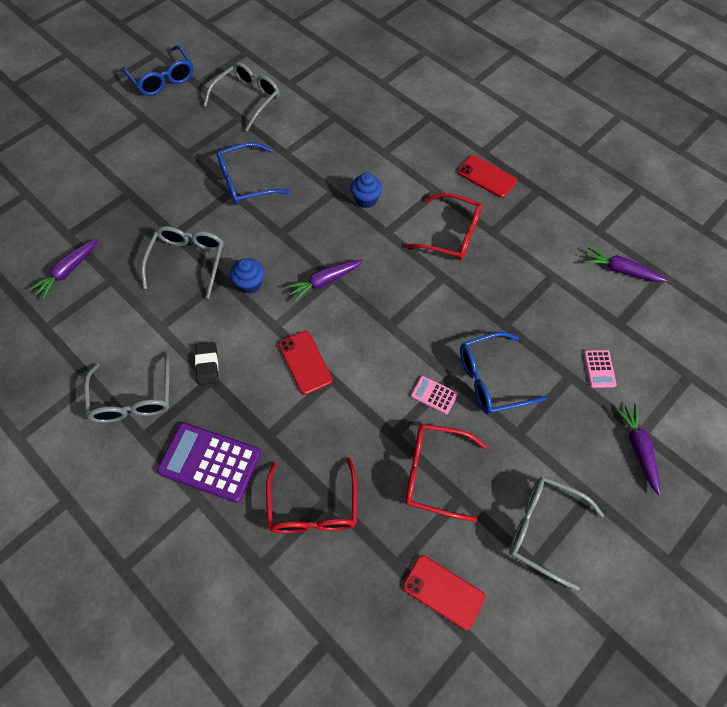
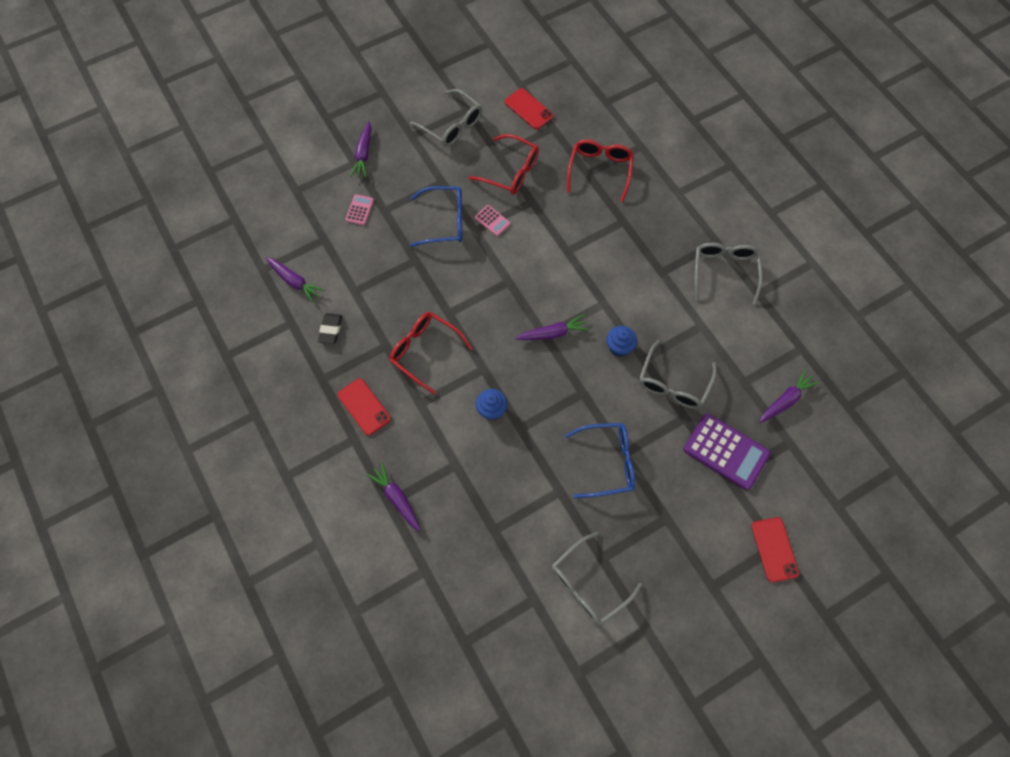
camera: 165 degrees left, 5 degrees up
blue glasses [122,45,193,96] -> none
purple calculator [157,423,261,503] -> purple calculator moved to [683,413,770,490]
black eraser [195,342,218,385] -> black eraser moved to [318,313,342,344]
red phone [278,331,333,395] -> red phone moved to [751,517,799,582]
none -> purple carrot [366,463,421,532]

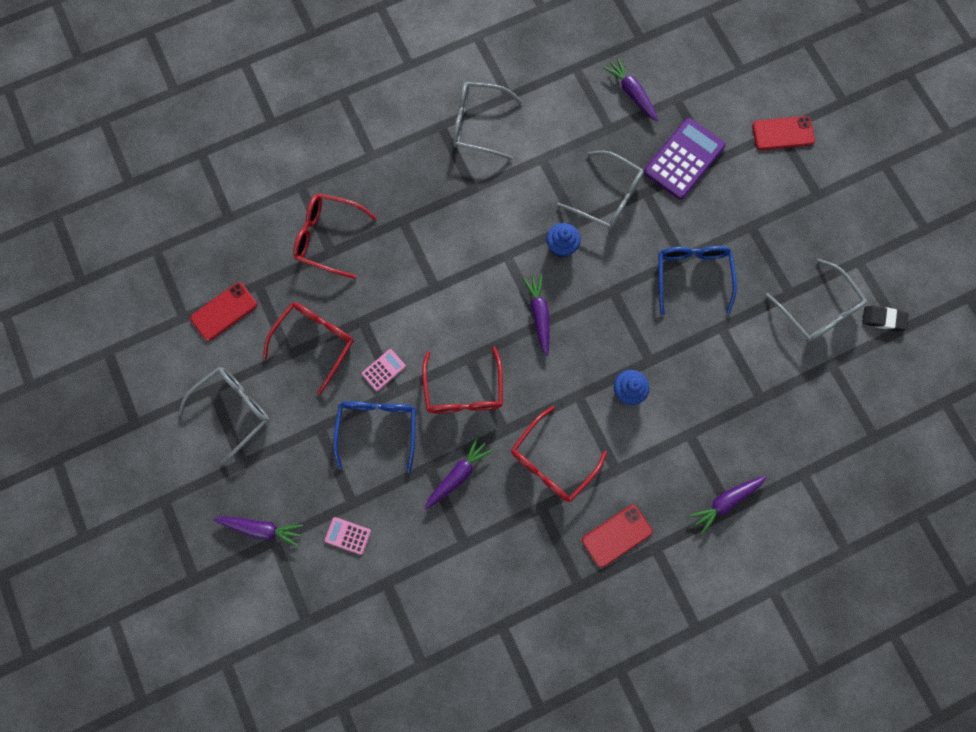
camera: 85 degrees left, 10 degrees up
purple carrot [266,257,325,303] -> purple carrot moved to [425,436,493,509]
black eraser [318,313,342,344] -> black eraser moved to [862,306,908,331]
none -> red glasses [422,346,503,414]

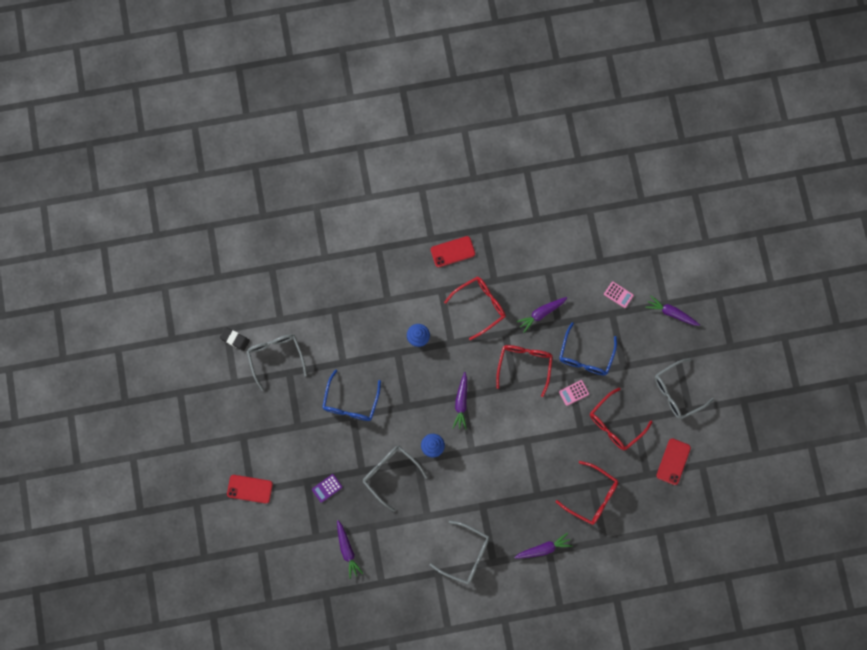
camera: 165 degrees left, 0 degrees up
red phone [190,282,257,341] -> red phone turned 45 degrees counterclockwise [656,438,691,485]
purple calculator [644,118,726,200] -> purple calculator [312,474,342,503], size x0.48
purple carrot [689,475,767,534] -> purple carrot moved to [514,533,572,559]

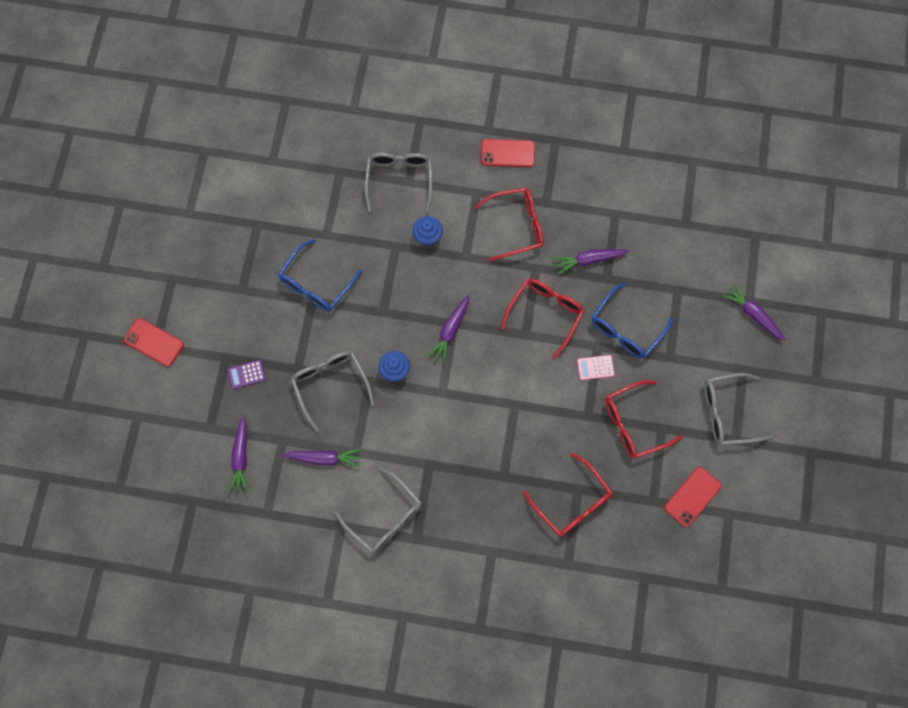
camera: 20 degrees right, 5 degrees down
black eraser [220,327,250,351] -> none
grey glasses [247,334,307,391] -> grey glasses moved to [365,153,432,213]
purple carrot [514,533,572,559] -> purple carrot moved to [283,448,361,467]
pink calculator [604,281,634,308] -> none

